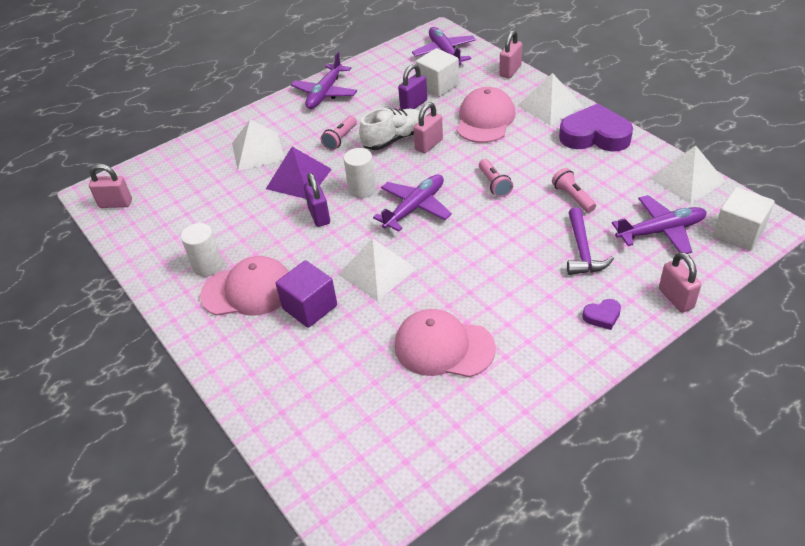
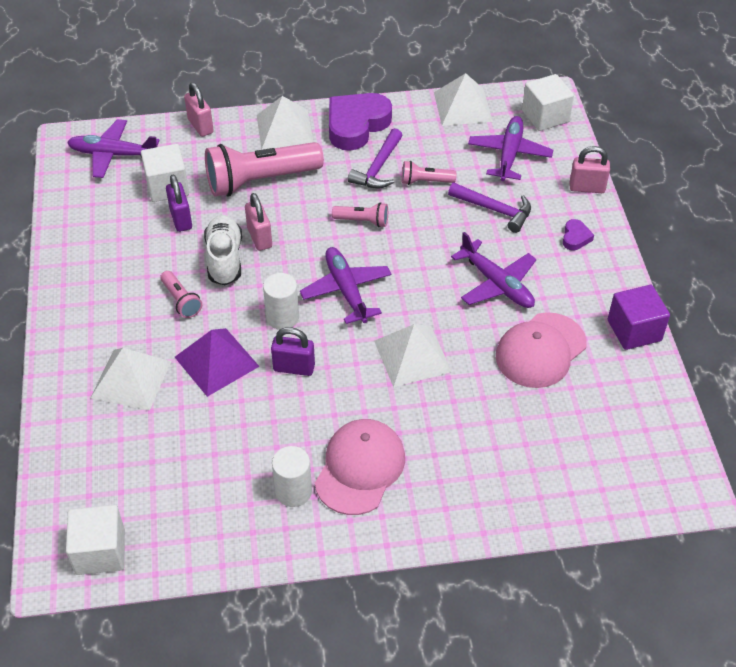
camera: 65 degrees left, 5 degrees up
pink padlock [89,164,132,208] -> white cube [66,505,125,575]
purple cube [275,260,337,328] -> purple cube moved to [608,285,670,350]
purple plane [291,52,357,109] -> purple plane moved to [451,232,536,308]
pink cap [457,87,516,143] -> pink flashlight [205,142,324,197]
none -> purple hammer [348,128,403,189]

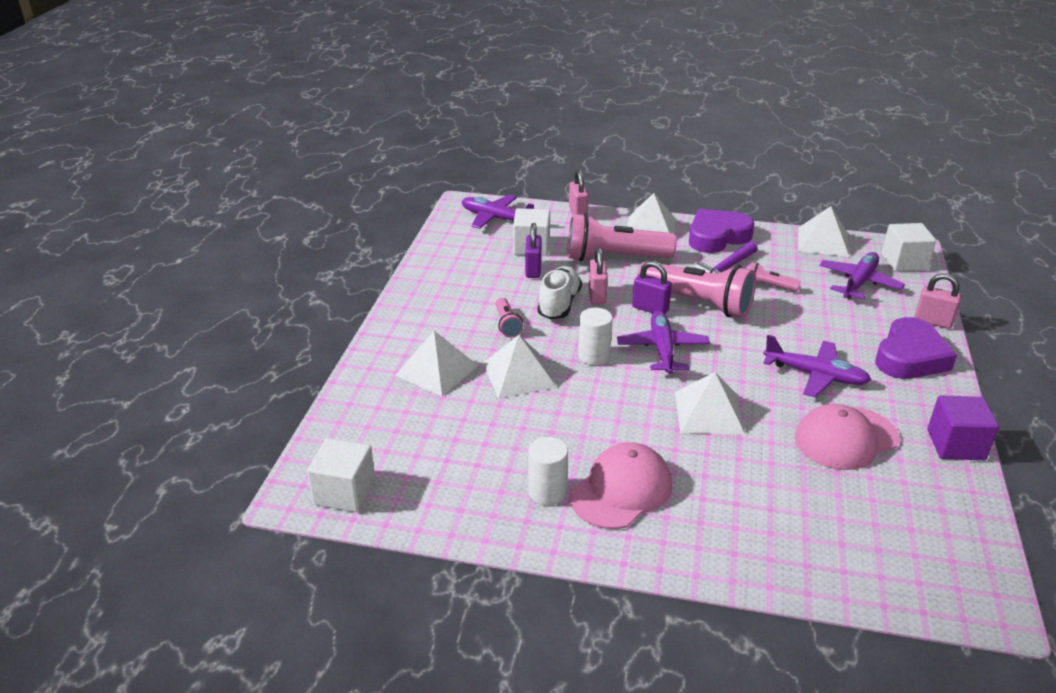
camera: 20 degrees right, 15 degrees down
purple pyramid [175,328,260,397] -> white pyramid [483,335,557,399]
purple padlock [271,327,315,376] -> purple padlock moved to [632,261,672,314]
pink flashlight [332,202,388,227] -> pink flashlight [637,261,756,318], size x2.13
purple hammer [448,183,531,233] -> none
purple plane [451,232,536,308] -> purple plane turned 45 degrees counterclockwise [763,335,871,398]
purple heart [563,219,594,250] -> purple heart [875,317,957,379], size x2.26

